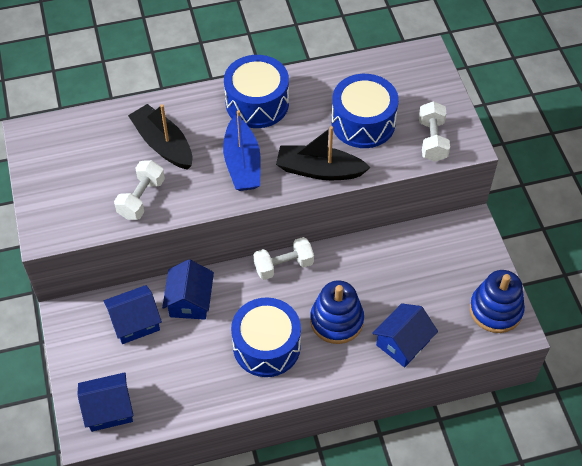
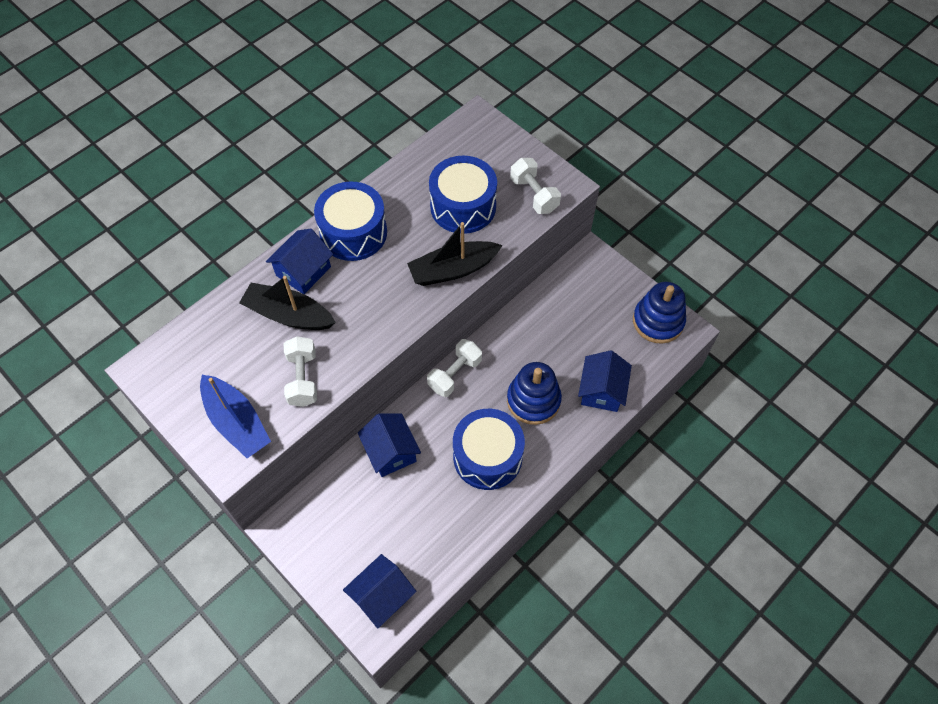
camera: 30 degrees left, 5 degrees up
blue house [104,285,162,344] -> blue house moved to [266,229,333,294]
blue boat [223,110,261,191] -> blue boat moved to [200,375,271,458]

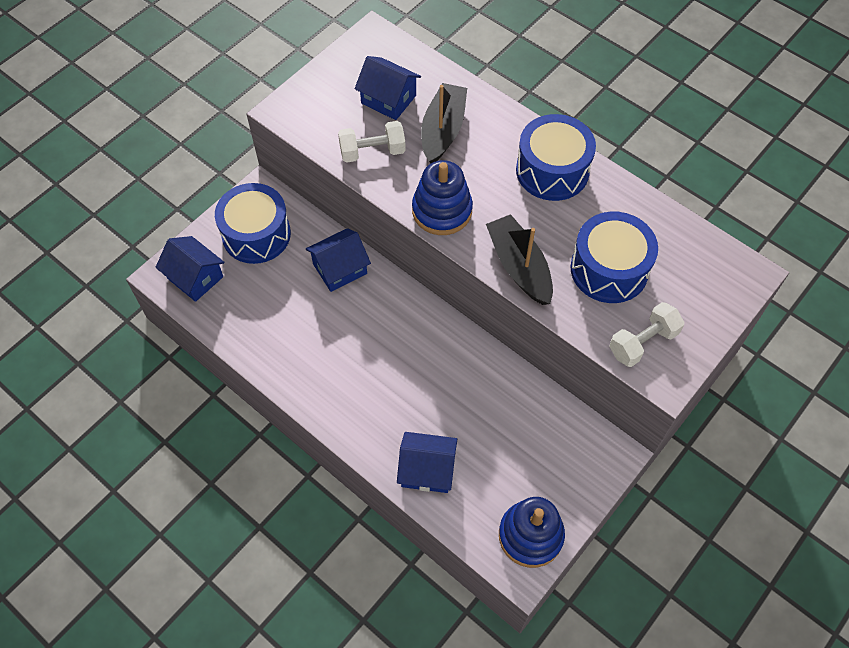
camera: 85 degrees right, 0 degrees up
blue boat [200,375,271,458] -> none
blue house [266,229,333,294] -> blue house moved to [355,56,421,120]
white dumbbell [427,339,482,397] -> none
blue drum [453,409,525,490] -> blue drum moved to [215,183,291,264]
blue stacking toy [507,362,562,425] -> blue stacking toy moved to [412,160,473,235]

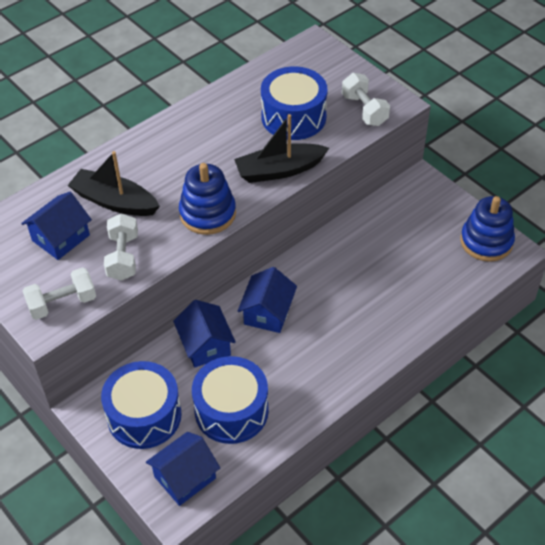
camera: 80 degrees left, 10 degrees down
blue house [397,432,457,493] -> blue house moved to [238,267,297,333]
blue drum [516,114,596,201] -> blue drum moved to [192,356,269,444]
none -> white dumbbell [23,267,96,320]

